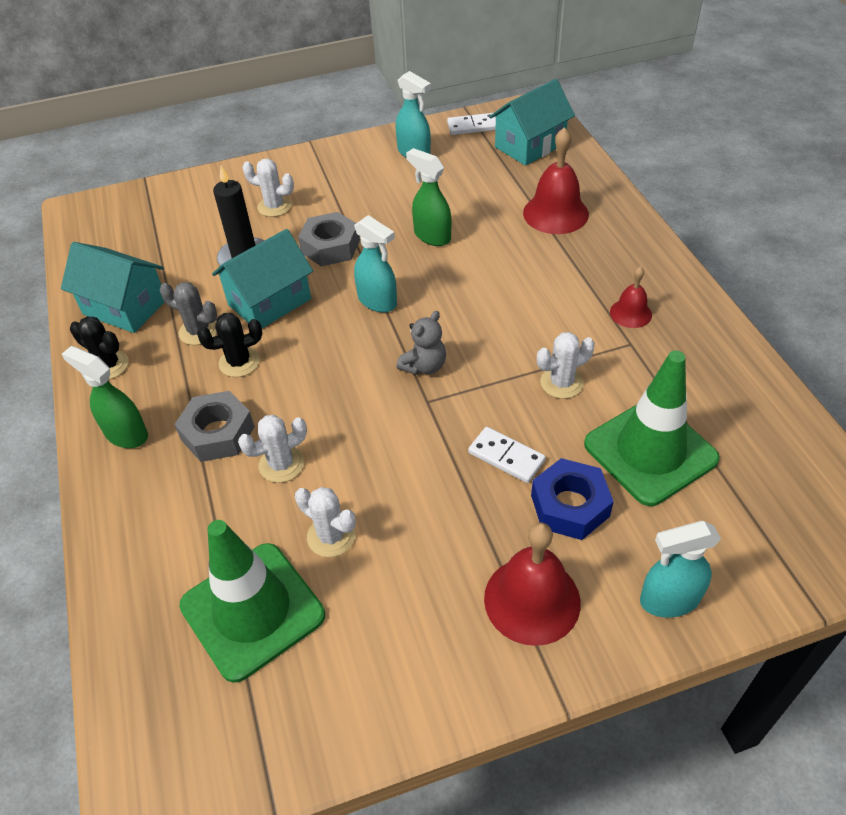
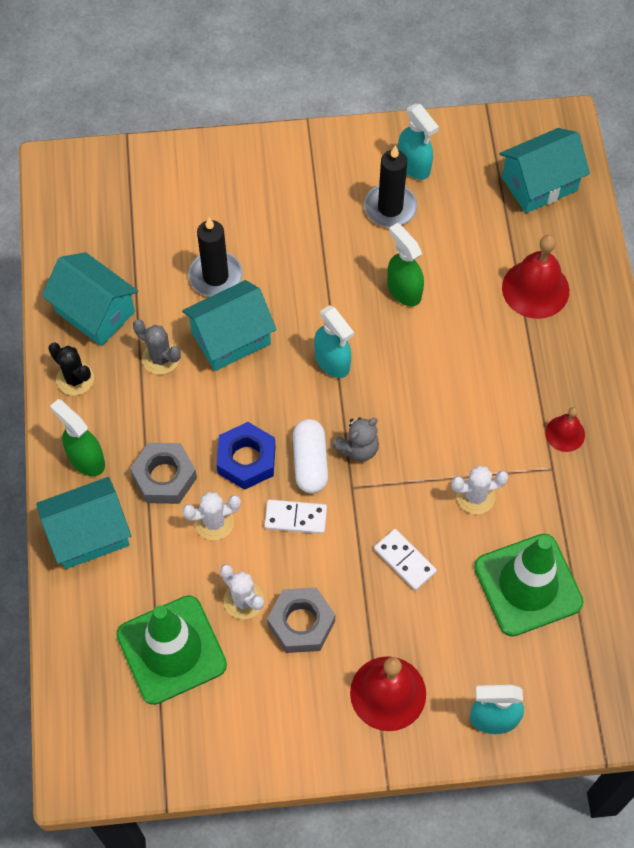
camera: 10 degrees right, 15 degrees up
black cactus [197,313,262,377] -> none
white cactus [242,159,294,217] -> none
grey nut [298,212,360,266] -> grey nut moved to [267,587,335,653]
white domino [447,113,496,135] -> white domino moved to [264,500,327,534]
blue nut [531,458,614,540] -> blue nut moved to [217,422,275,490]
none -> turquoise house [36,477,131,569]
none -> white capsule [293,419,328,493]
none -> black candle [364,145,417,227]

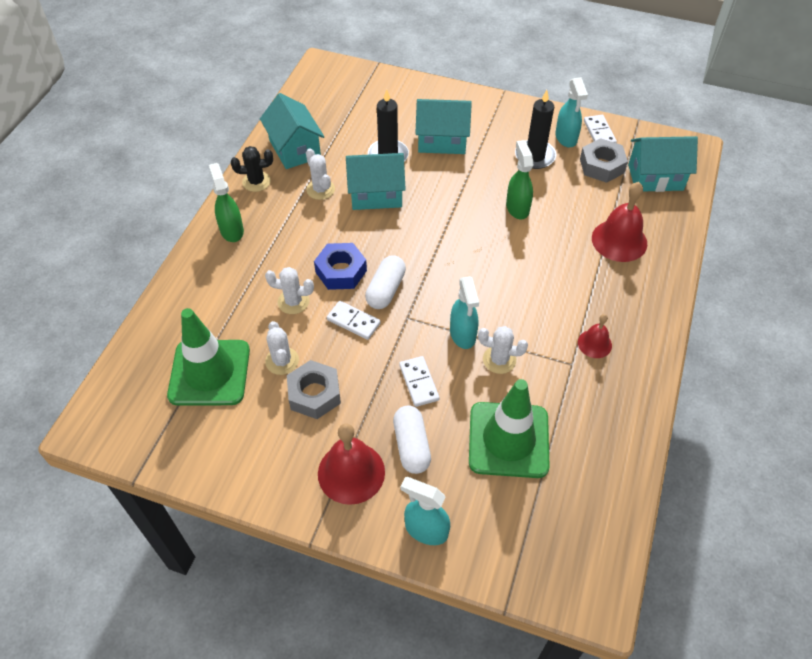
camera: 25 degrees right, 10 degrees down
turquoise house [36,477,131,569] -> turquoise house moved to [415,99,472,154]
black cactus [48,343,94,396] -> black cactus turned 75 degrees counterclockwise [231,146,273,192]
grey nut [130,443,197,504] -> grey nut moved to [580,138,628,183]
grey cactus [133,320,181,375] -> white cactus [306,148,335,200]
turquoise spray bottle [314,305,354,378] -> turquoise spray bottle moved to [450,276,479,349]
grey teddy bear [333,417,379,461] -> none
none -> white capsule [393,405,431,474]
none -> white domino [584,115,617,143]

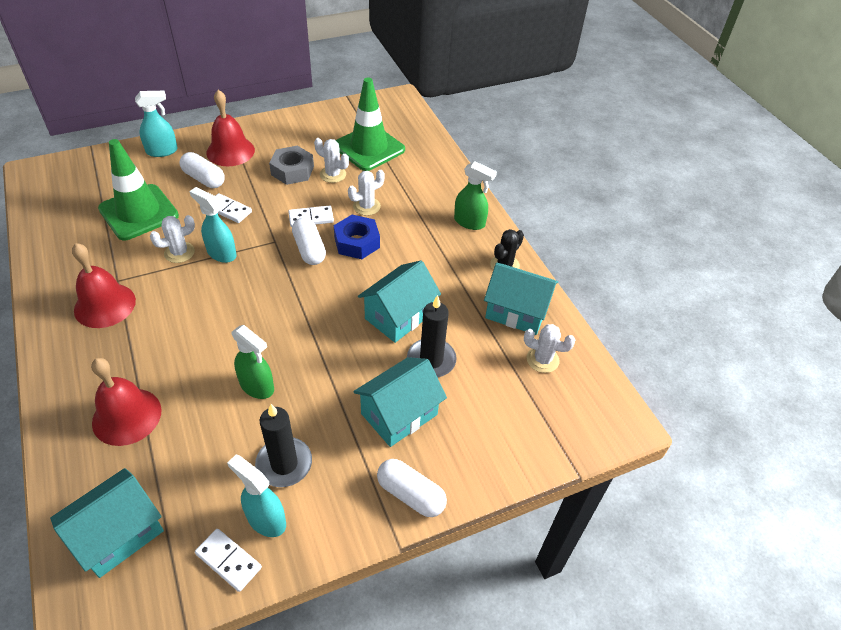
camera: 135 degrees right, 5 degrees down
white cactus [306,148,335,200] -> white cactus moved to [524,324,575,373]
red bell [578,314,612,358] -> red bell [72,243,136,328], size x1.78
grey nut [580,138,628,183] -> none
none -> white capsule [377,459,447,517]

